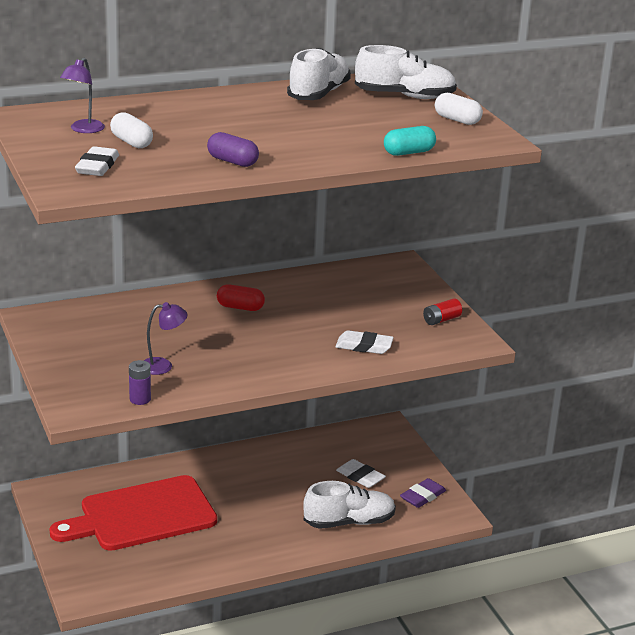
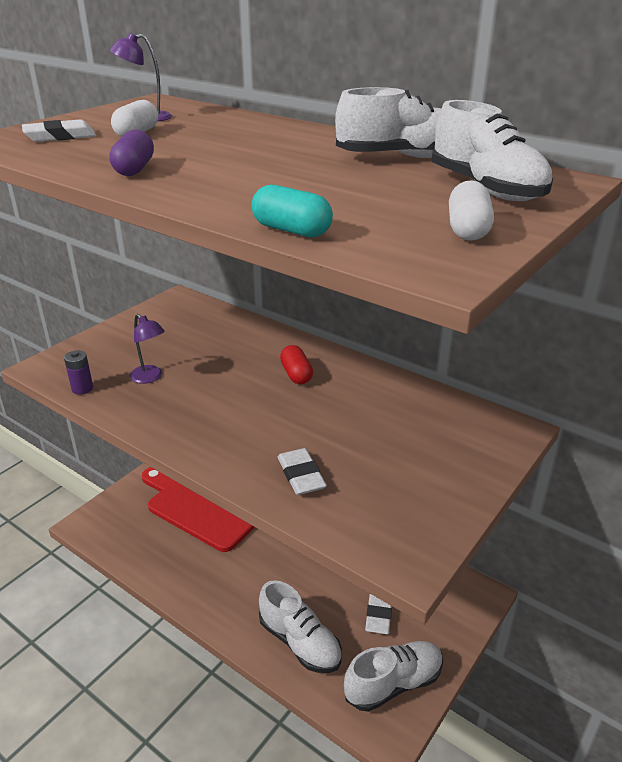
camera: 60 degrees right, 5 degrees up
purple eraser [400,478,446,508] -> white shoe [344,641,443,712]
red battery [423,298,462,325] -> none

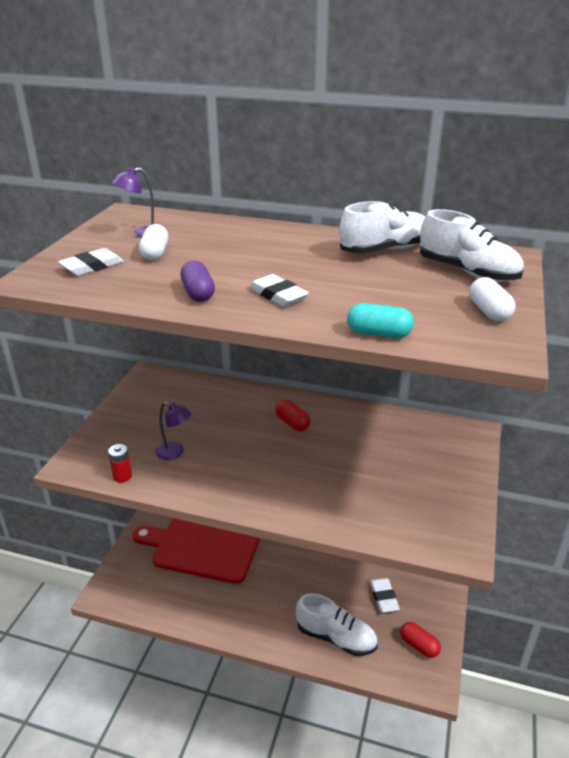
camera: 20 degrees left, 0 degrees up
purple battery [64,350,93,395] -> red battery [108,444,132,483]
white eraser [278,448,327,495] -> white eraser moved to [249,274,309,307]
white shoe [344,641,443,712] -> red capsule [400,622,441,658]

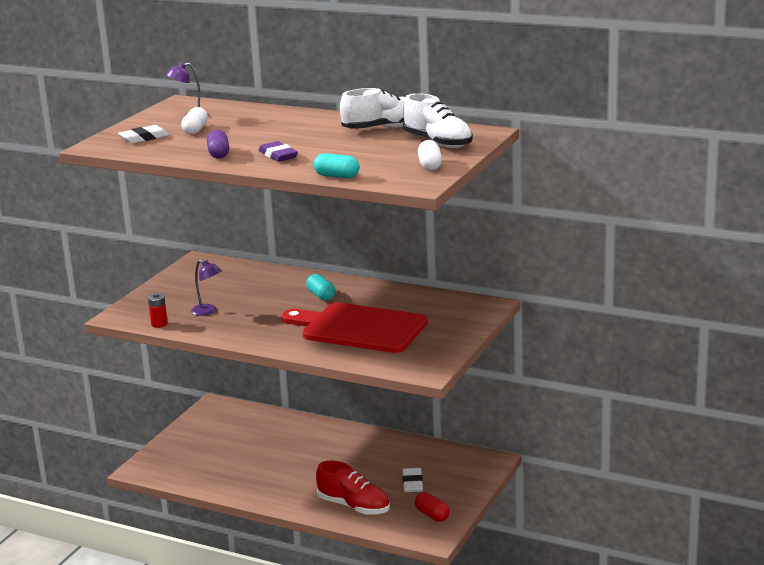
camera: 10 degrees right, 10 degrees down
red cutting board [132,518,260,584] -> red cutting board moved to [281,303,428,353]
white eraser [249,274,309,307] -> purple eraser [258,141,298,162]
red capsule [275,400,310,431] -> turquoise capsule [306,274,335,301]
white shoe [296,593,378,656] -> red shoe [316,460,390,515]

